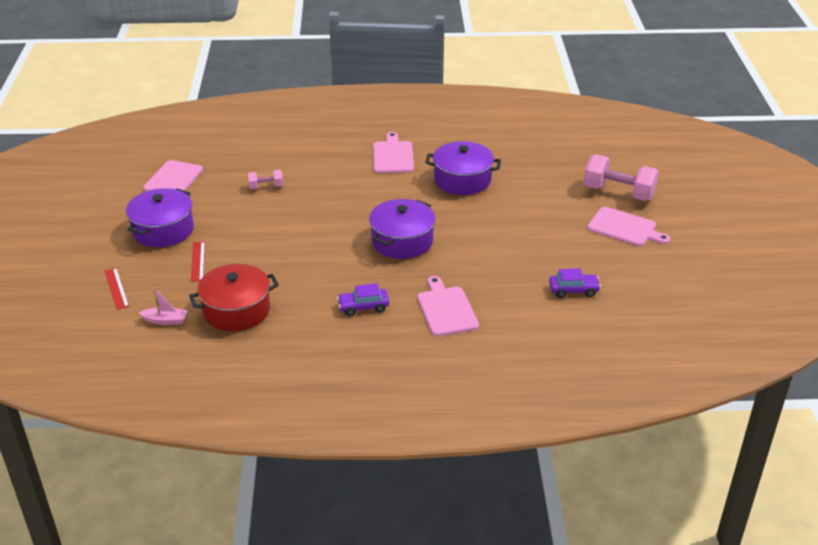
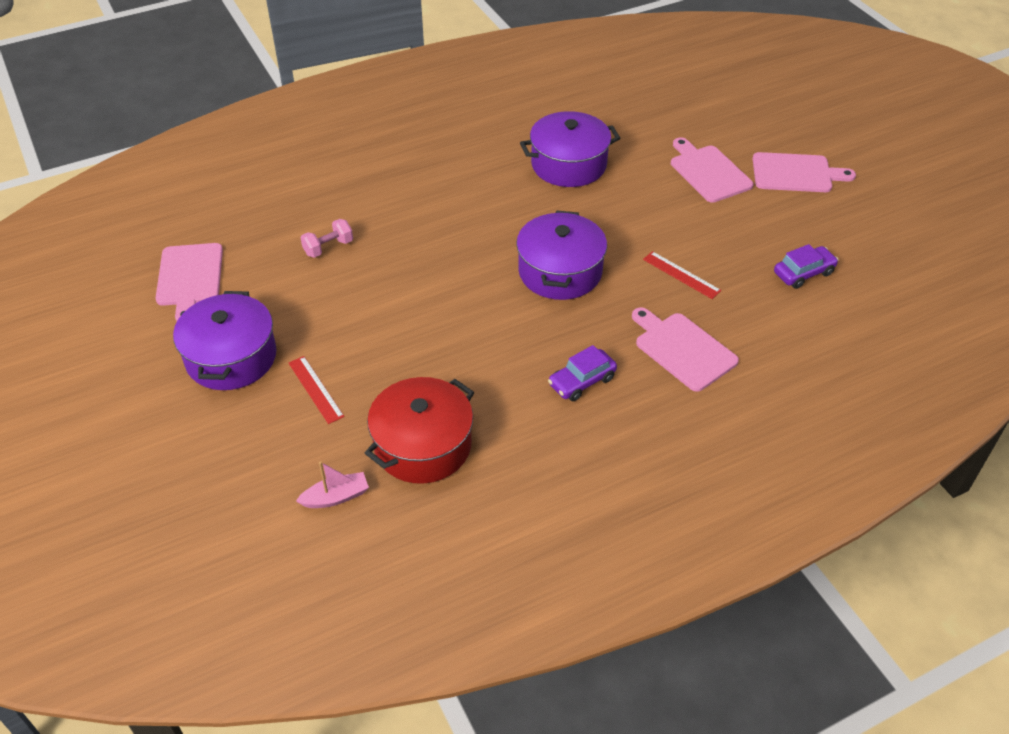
camera: 25 degrees left, 10 degrees up
red ruler [105,268,129,310] -> red ruler moved to [643,251,721,299]
pink cutting board [373,132,414,173] -> pink cutting board moved to [671,137,754,203]
pink dumbbell [584,155,659,201] -> none

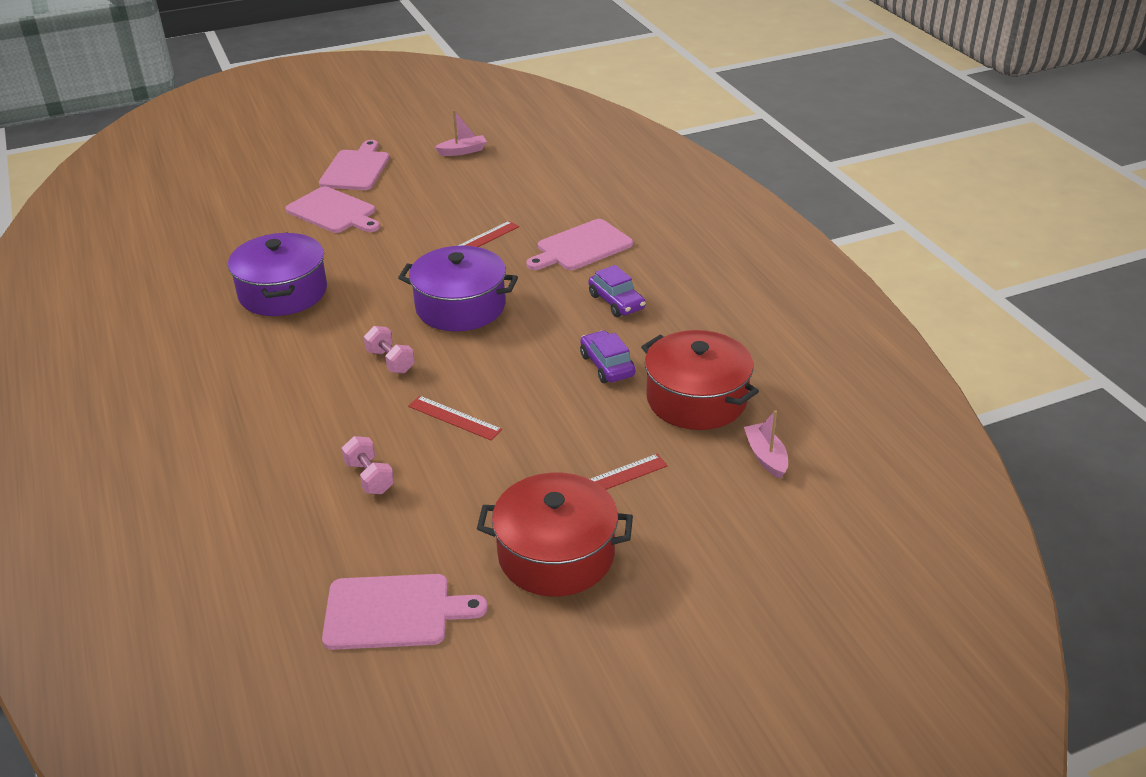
camera: 85 degrees left, 10 degrees down
purple pot [173,291,277,390] -> red pot [477,473,633,596]
pink cutting board [671,137,754,203] -> pink cutting board turned 120 degrees counterclockwise [286,186,380,233]
purple car [774,244,838,289] -> purple car moved to [580,330,635,383]
none -> pink dumbbell [364,326,415,373]
none -> red ruler [408,396,502,441]
none -> pink boat [435,110,487,156]

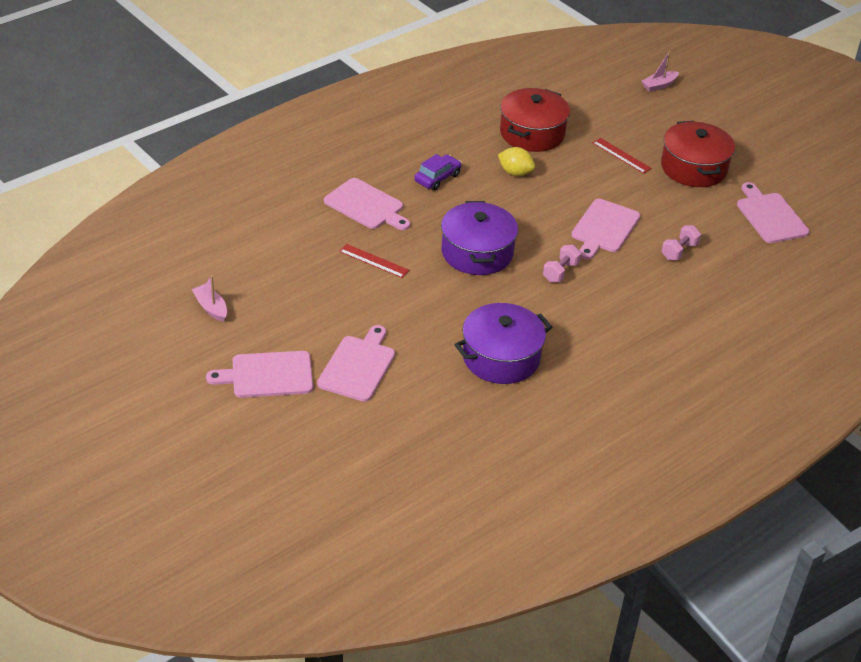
camera: 110 degrees left, 5 degrees up
red ruler [408,396,502,441] -> pink cutting board [571,199,640,260]
purple car [580,330,635,383] -> yellow lemon [498,147,535,176]
pink boat [744,410,788,479] -> pink boat moved to [641,51,679,92]

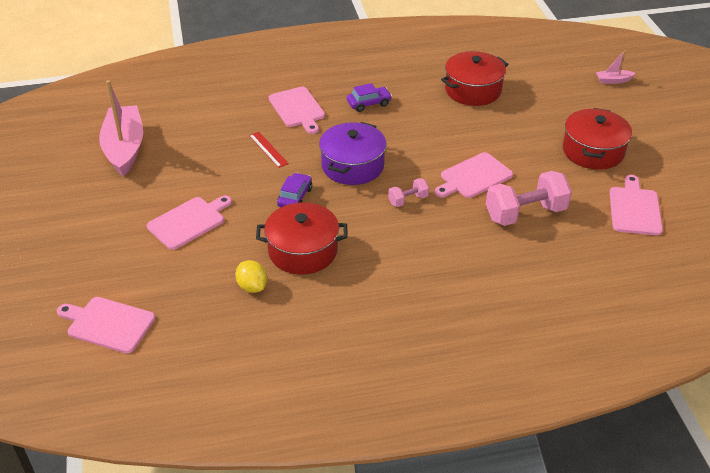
camera: 30 degrees right, 0 degrees up
pink boat [192,275,227,322] -> pink boat [99,80,143,177], size x2.31
pink cutting board [206,351,313,398] -> pink cutting board moved to [57,297,155,354]
purple pot [454,303,552,384] -> red pot [256,202,348,275]
yellow lemon [498,147,535,176] -> yellow lemon moved to [235,260,267,293]
red ruler [593,138,652,174] -> none
pink dumbbell [662,226,701,260] -> pink dumbbell [486,171,572,226], size x1.99
none -> purple car [277,173,312,207]

